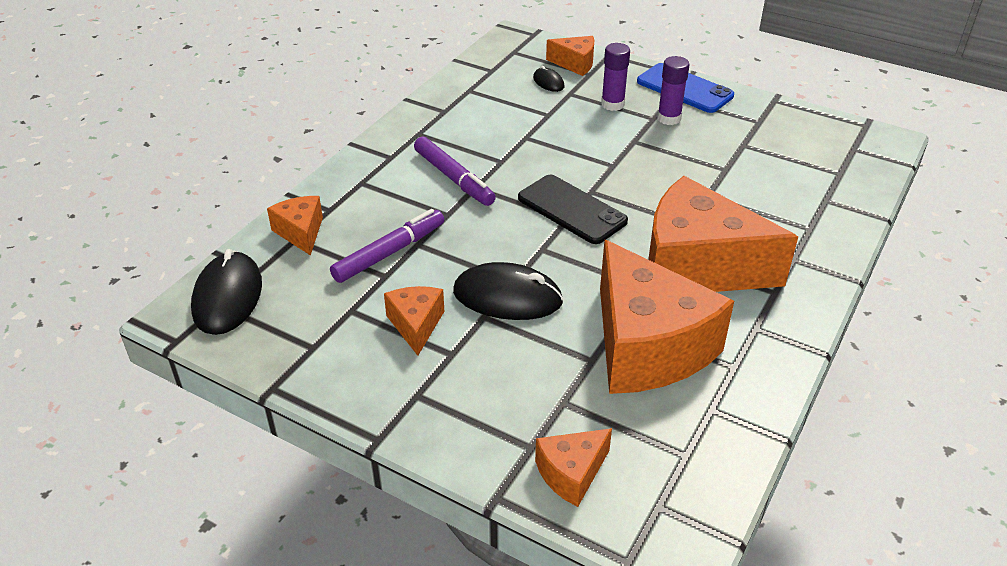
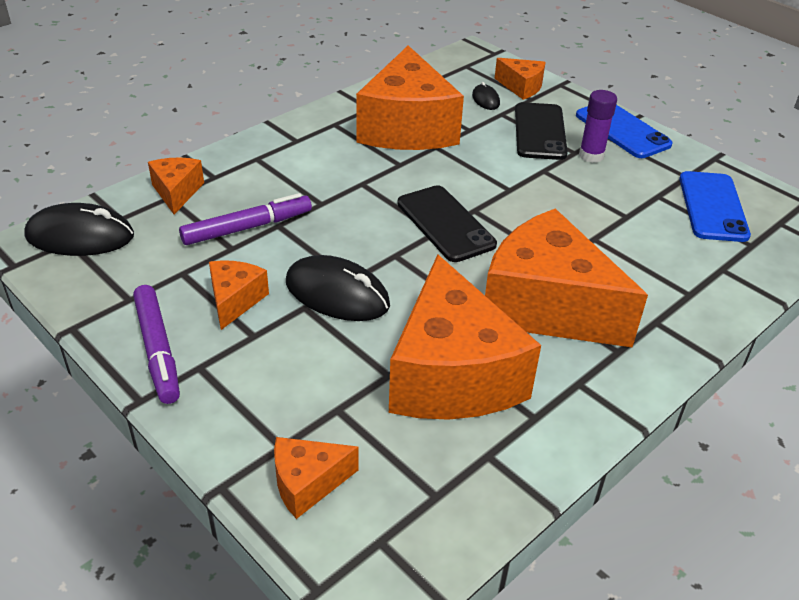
camera: 15 degrees right, 0 degrees up
black mouse [191,249,262,335] -> black mouse turned 75 degrees clockwise [24,203,134,256]
purple marker [414,137,496,206] -> purple marker moved to [133,285,180,404]
purple glue stick [601,43,630,111] -> black phone [515,102,568,160]
none -> orange cheese [356,45,464,150]
none -> blue phone [680,171,751,242]

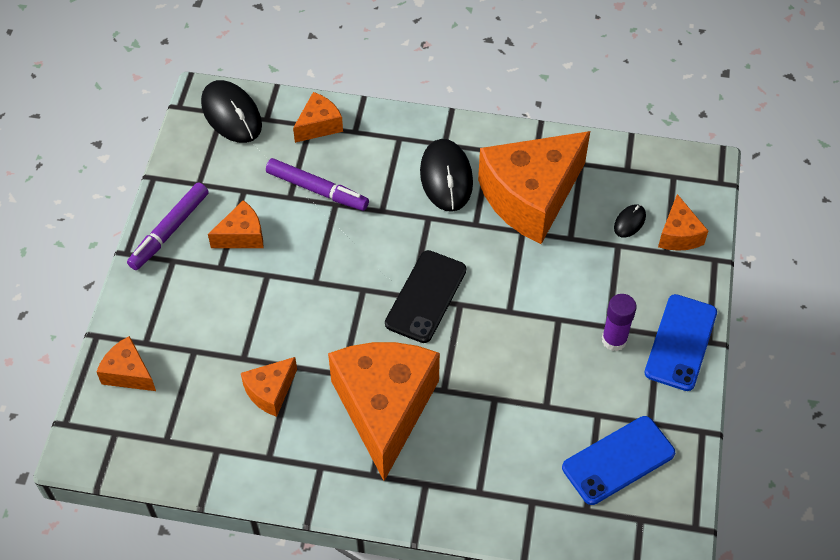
camera: 55 degrees right, 15 degrees up
black mouse [286,255,390,321] -> black mouse moved to [420,139,473,212]
orange cheese [389,254,541,420] -> orange cheese [241,357,297,417], size x0.46
black phone [515,102,568,160] -> none

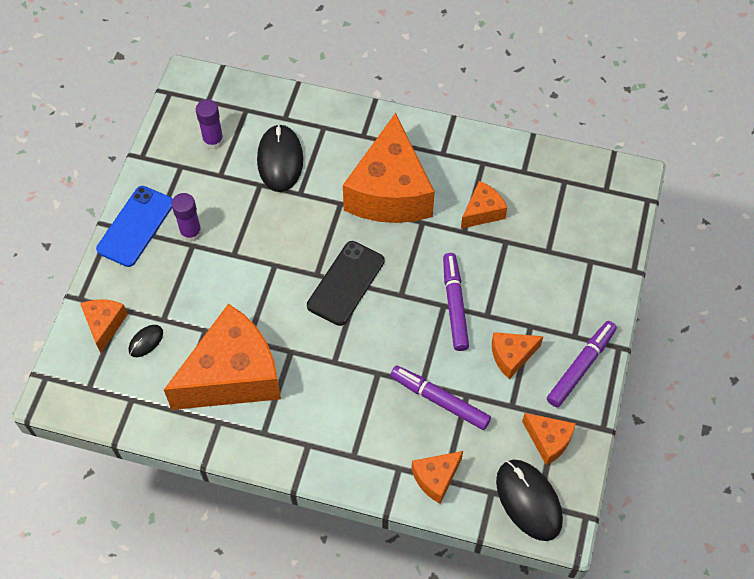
camera: 175 degrees left, 5 degrees up
orange cheese [96,336,156,391] -> orange cheese moved to [522,413,576,465]
black mouse [420,139,473,212] -> black mouse moved to [257,124,303,192]
blue phone [562,416,675,505] -> purple glue stick [196,99,224,149]
none -> purple marker [443,253,469,351]

